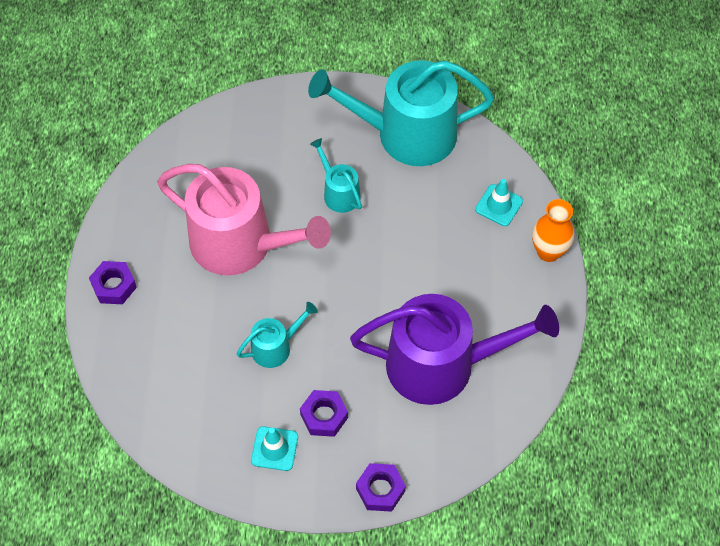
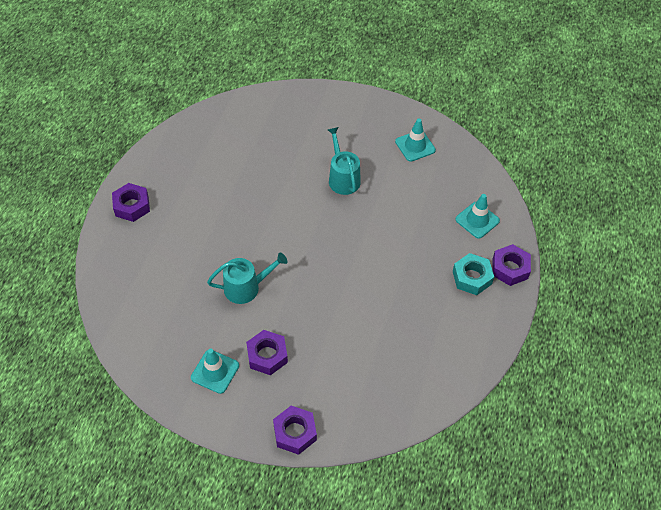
camera: 15 degrees right, 5 degrees down
pink watering can [157,164,331,276] -> none
turquoise watering can [308,60,494,166] -> turquoise traffic cone [395,119,436,162]
purple watering can [350,294,559,405] -> none
orange vase [532,199,574,262] -> purple nut [492,244,531,286]
none -> turquoise nut [453,253,494,295]

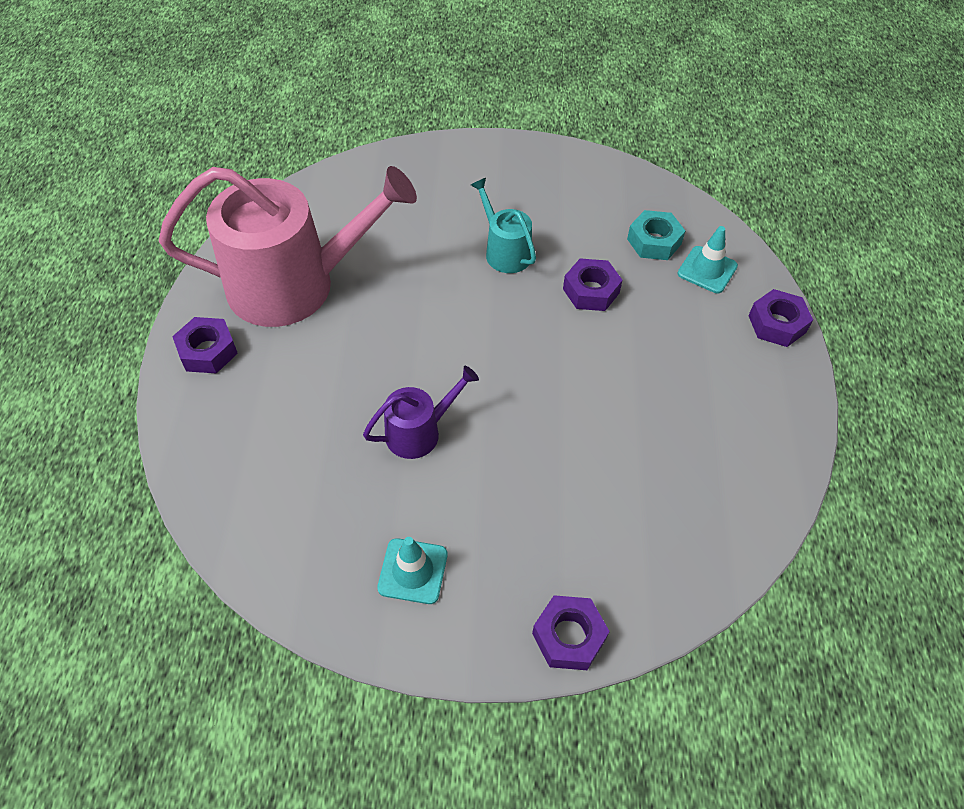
camera: 15 degrees left, 0 degrees up
turquoise watering can [207,252,287,304] -> purple watering can [363,366,479,459]
purple nut [246,330,288,375] -> purple nut moved to [563,258,623,311]
turquoise traffic cone [395,119,436,162] -> none
turquoise nut [453,253,494,295] -> turquoise nut moved to [627,210,685,260]
none -> pink watering can [159,166,417,327]

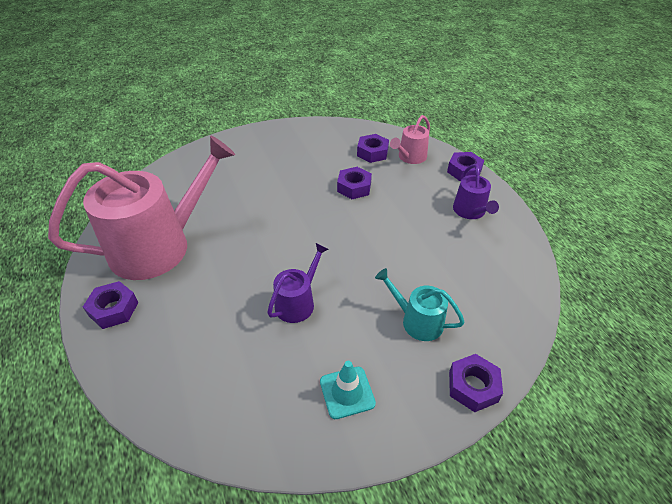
camera: 25 degrees left, 10 degrees down
turquoise watering can [471,178,536,273] -> turquoise watering can moved to [375,268,465,341]
turquoise nut [627,210,685,260] -> purple nut [357,134,389,163]
turquoise traffic cone [678,226,738,293] -> pink watering can [390,115,430,164]
none -> purple watering can [453,164,499,219]

